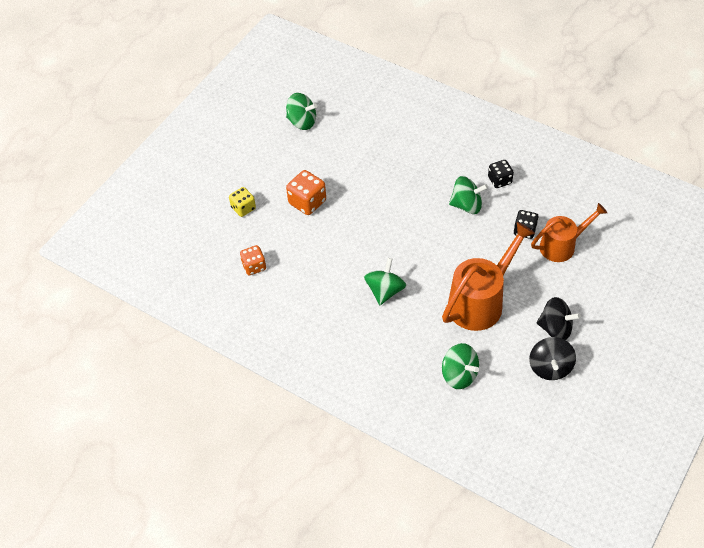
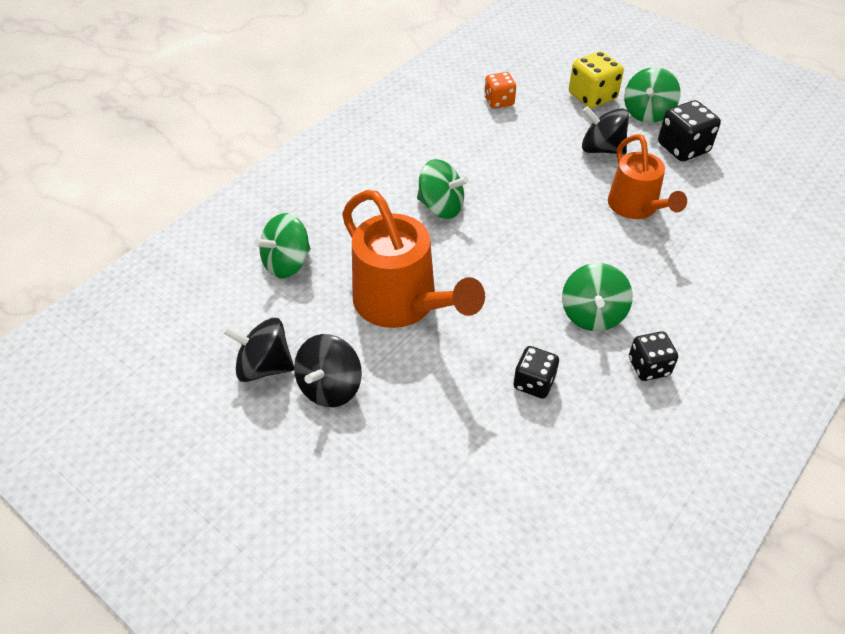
camera: 95 degrees right, 5 degrees down
yellow dice [229,187,256,217] -> yellow dice [569,51,624,108], size x1.50
green spinning top [286,93,317,130] -> green spinning top moved to [624,67,680,123]
orange dice [286,170,326,215] -> black spinning top [582,106,629,154]
orange watering can [531,203,607,262] -> orange watering can moved to [608,134,687,219]
none -> black dice [658,100,721,161]

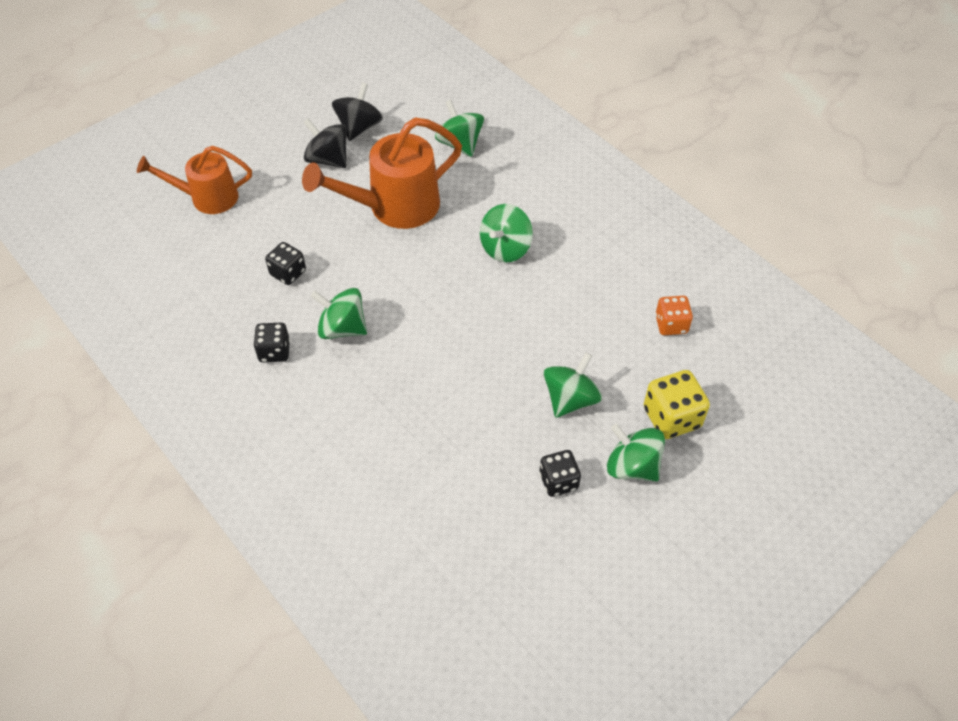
camera: 100 degrees right, 5 degrees up
black spinning top [582,106,629,154] -> green spinning top [544,352,602,418]
orange watering can [608,134,687,219] -> orange watering can moved to [137,146,252,214]
black dice [658,100,721,161] -> black dice [539,450,581,497], size x0.66

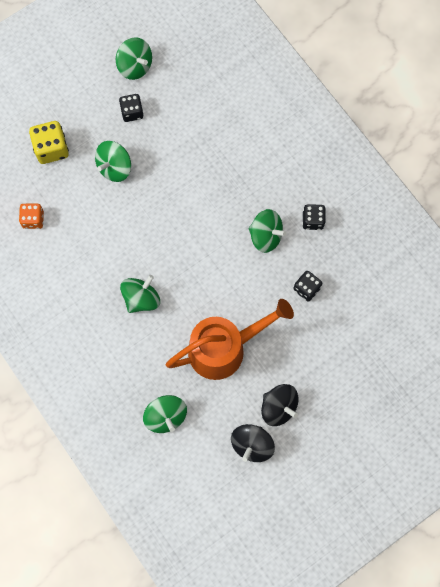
camera: 175 degrees left, 20 degrees up
orange watering can [137,146,252,214] -> none
green spinning top [607,424,665,482] -> green spinning top moved to [116,37,152,80]

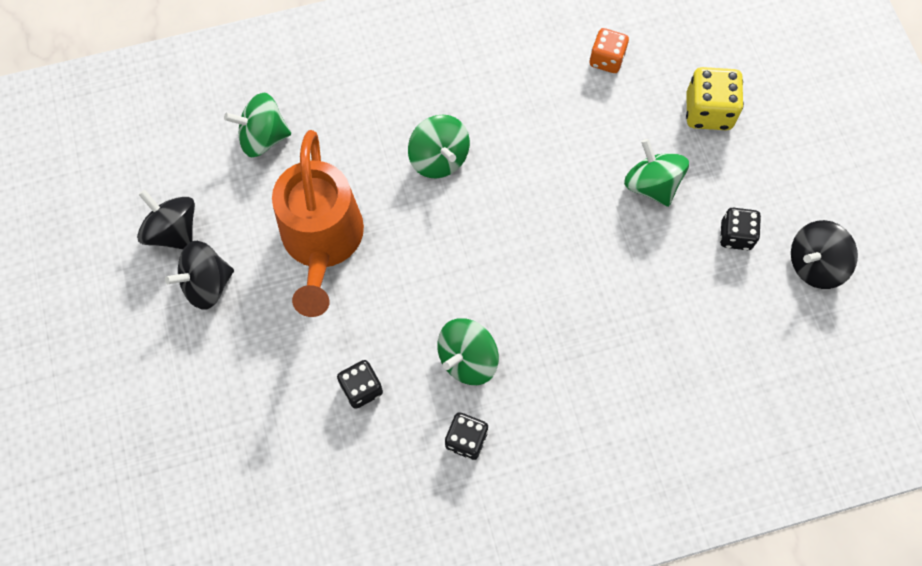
camera: 110 degrees right, 5 degrees down
green spinning top [116,37,152,80] -> black spinning top [791,220,858,289]

